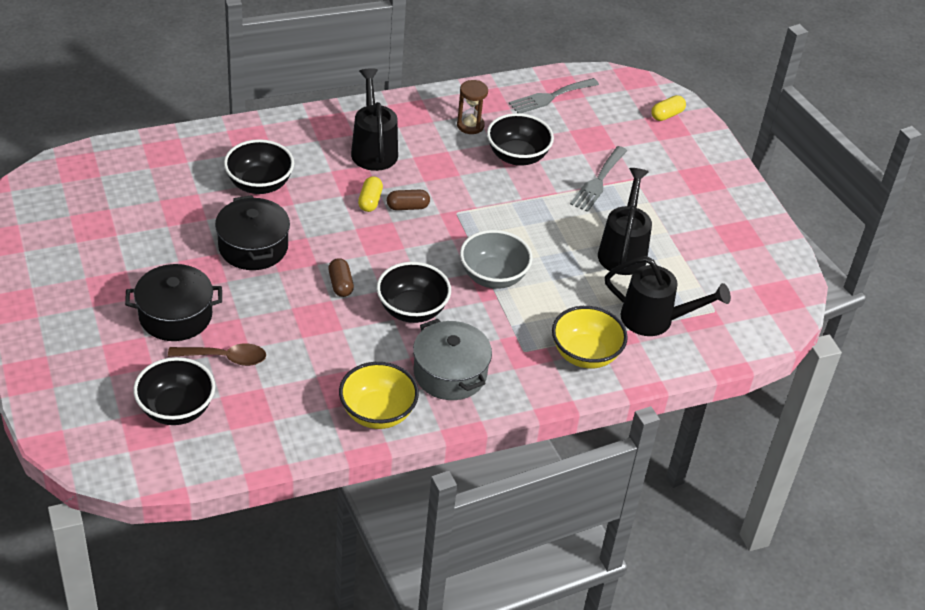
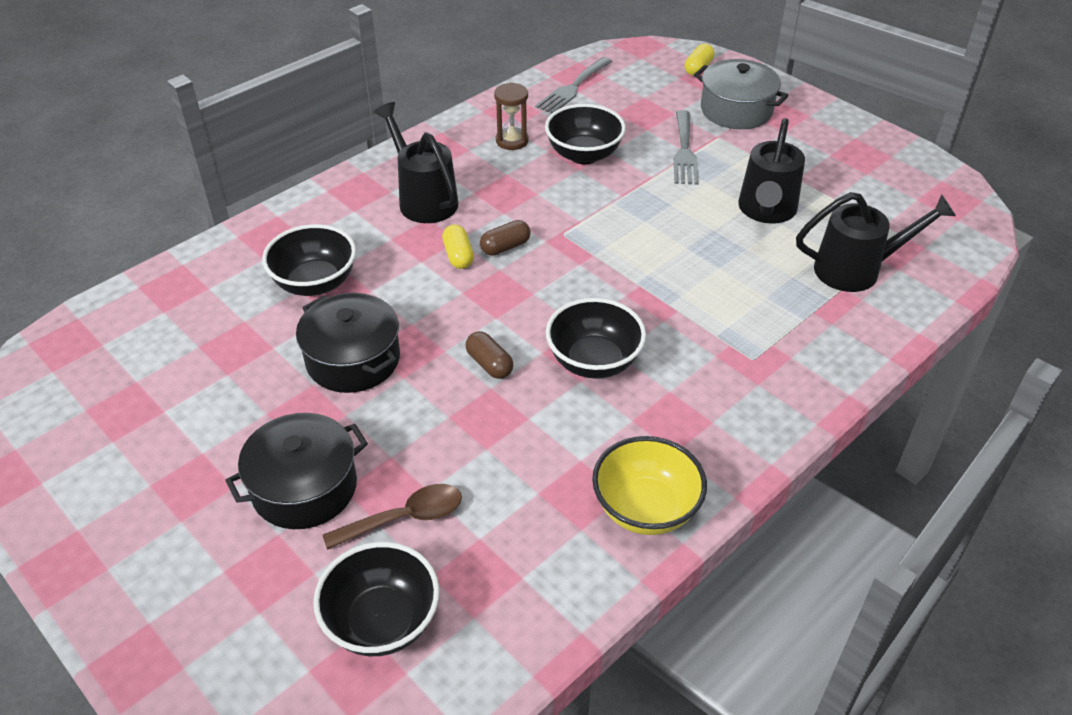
camera: 20 degrees left, 0 degrees up
grey pot [413,318,492,400] -> grey pot moved to [694,59,788,129]
grey bowl [460,230,533,289] -> none
yellow bowl [552,306,628,369] -> none
black watering can [598,168,652,275] -> black watering can turned 150 degrees counterclockwise [738,118,805,224]

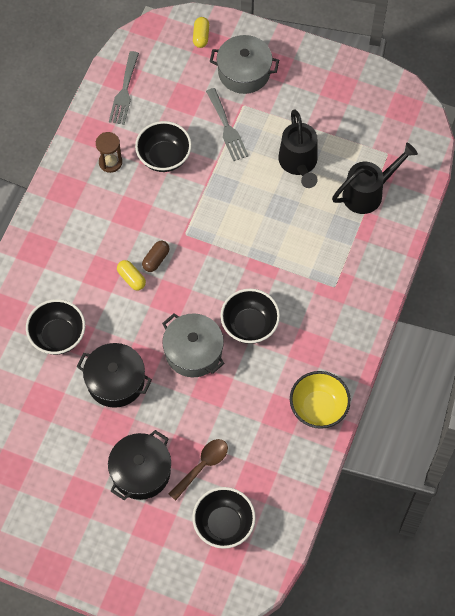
camera: 25 degrees left, 20 degrees up
black watering can [374,102,458,223] -> none
brown capsule [465,331,514,379] -> grey pot [162,314,225,377]

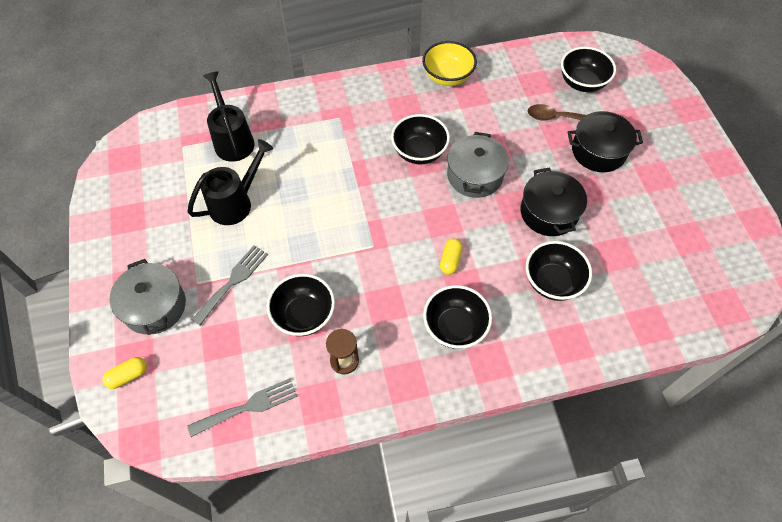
camera: 125 degrees left, 5 degrees down
brown capsule [142,241,170,272] -> none
black watering can [332,143,418,214] -> black watering can turned 45 degrees clockwise [203,71,255,162]
none -> black bowl [423,285,492,349]

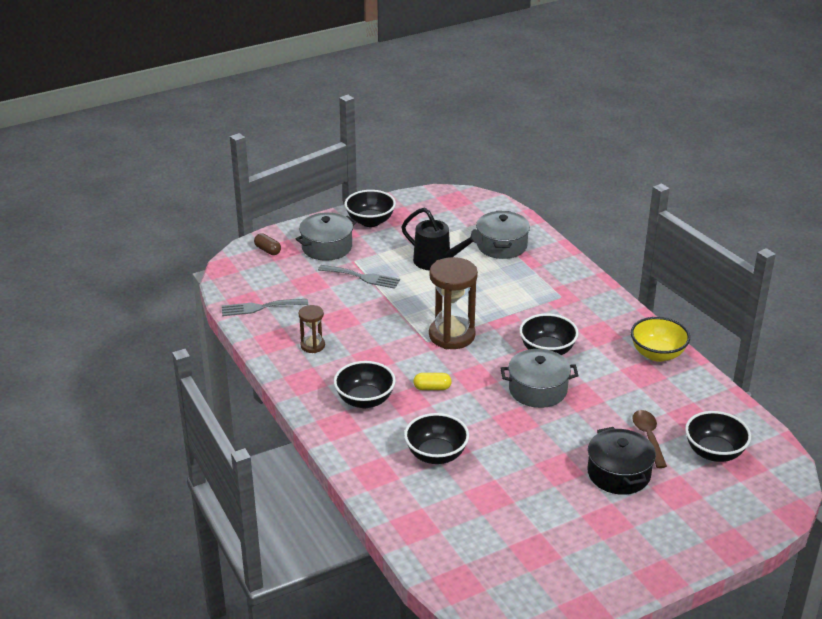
camera: 75 degrees right, 25 degrees down
yellow capsule [102,357,147,389] -> brown capsule [254,233,281,255]
grey fork [187,378,298,437] -> grey fork turned 120 degrees clockwise [221,299,308,316]
black watering can [203,71,255,162] -> grey pot [476,211,530,259]
black bowl [267,274,335,336] -> black bowl moved to [345,190,396,227]
black pot [520,168,587,236] -> none
none -> brown hourglass [429,257,478,349]

